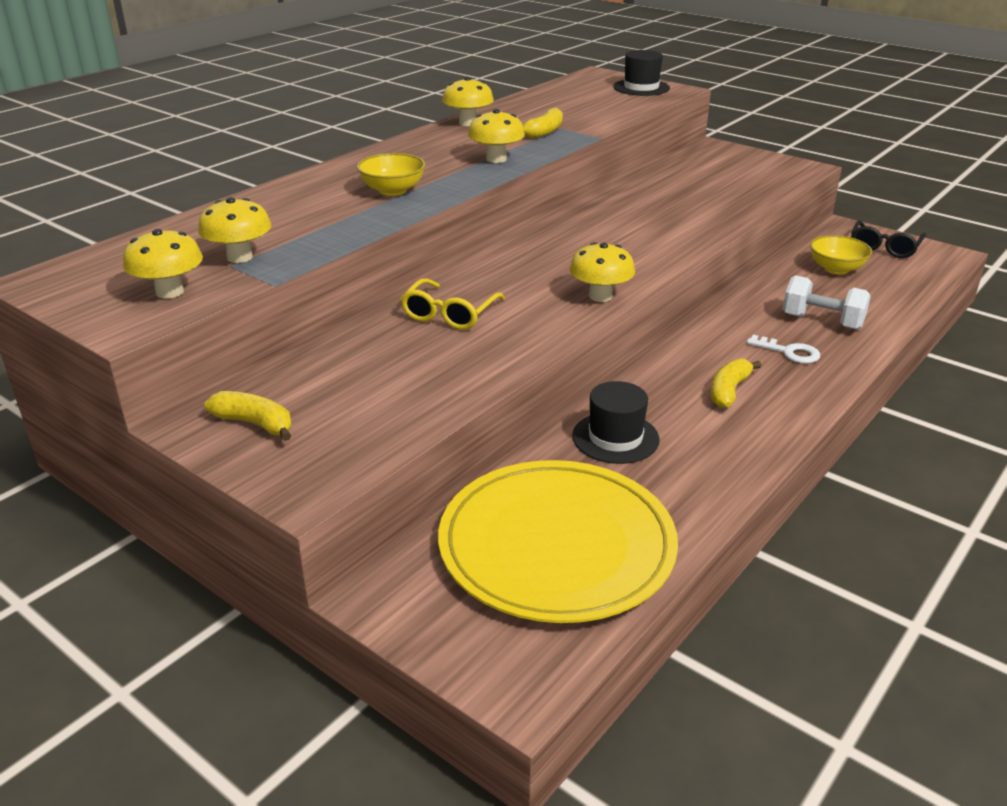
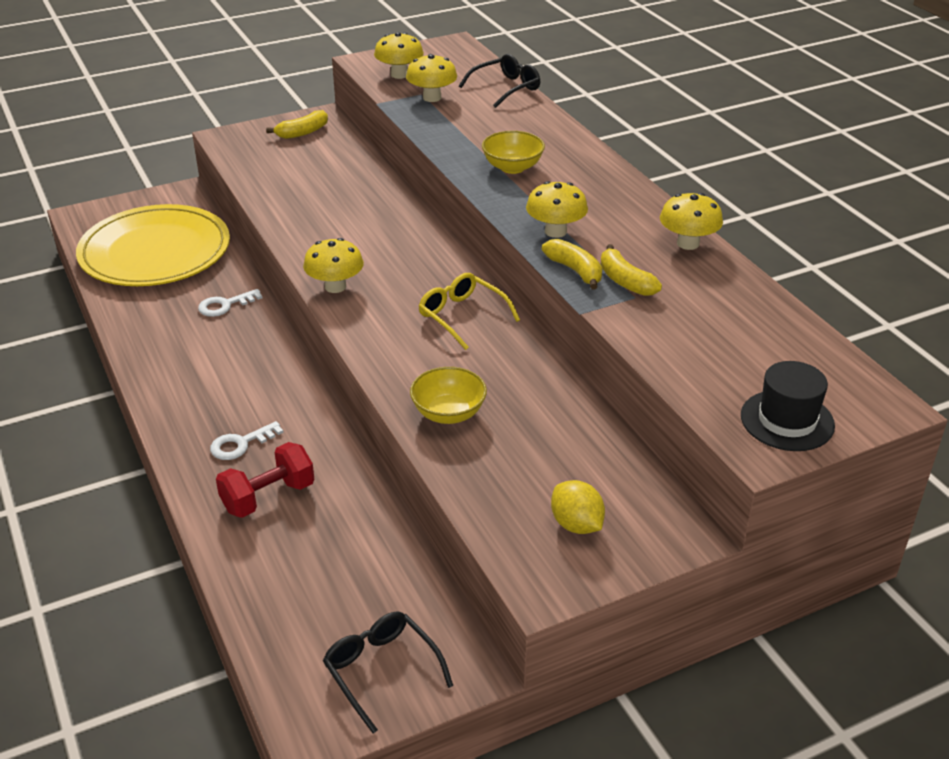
camera: 115 degrees right, 5 degrees up
yellow glasses [400,278,505,330] -> yellow glasses moved to [418,273,520,350]
black hat [572,381,659,464] -> white key [198,289,263,317]
yellow banana [711,359,761,408] -> yellow banana moved to [542,239,602,289]
white dumbbell [783,275,871,330] -> red dumbbell [216,442,314,518]
yellow bowl [810,235,872,274] -> yellow bowl moved to [410,367,487,424]
none -> black glasses [459,54,540,108]
none -> yellow lemon [551,480,605,534]

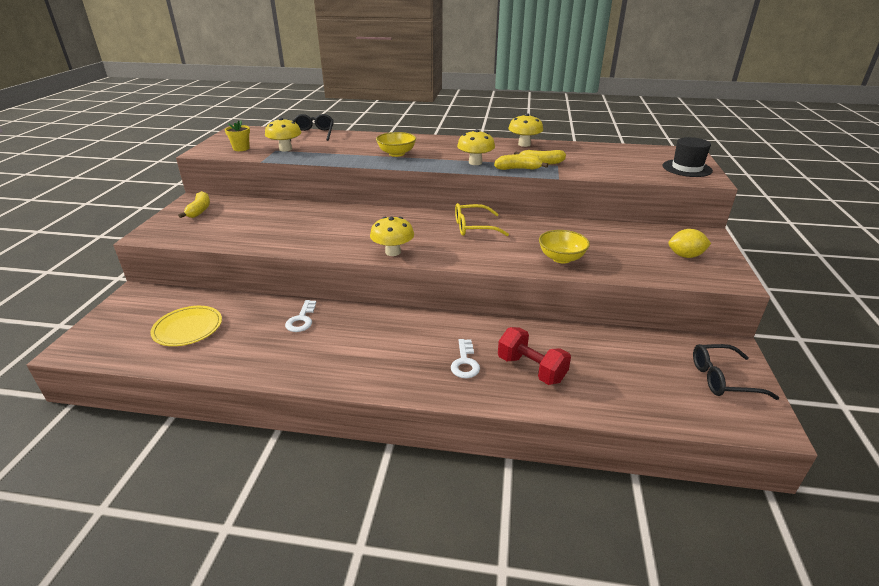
camera: 55 degrees left, 5 degrees down
yellow plate [76,204,230,286] -> yellow plate [150,306,222,346], size x0.50
red dumbbell [216,442,314,518] -> red dumbbell turned 45 degrees counterclockwise [498,327,571,385]
yellow mushroom [374,32,424,79] -> yellow flower pot [225,120,250,151]

